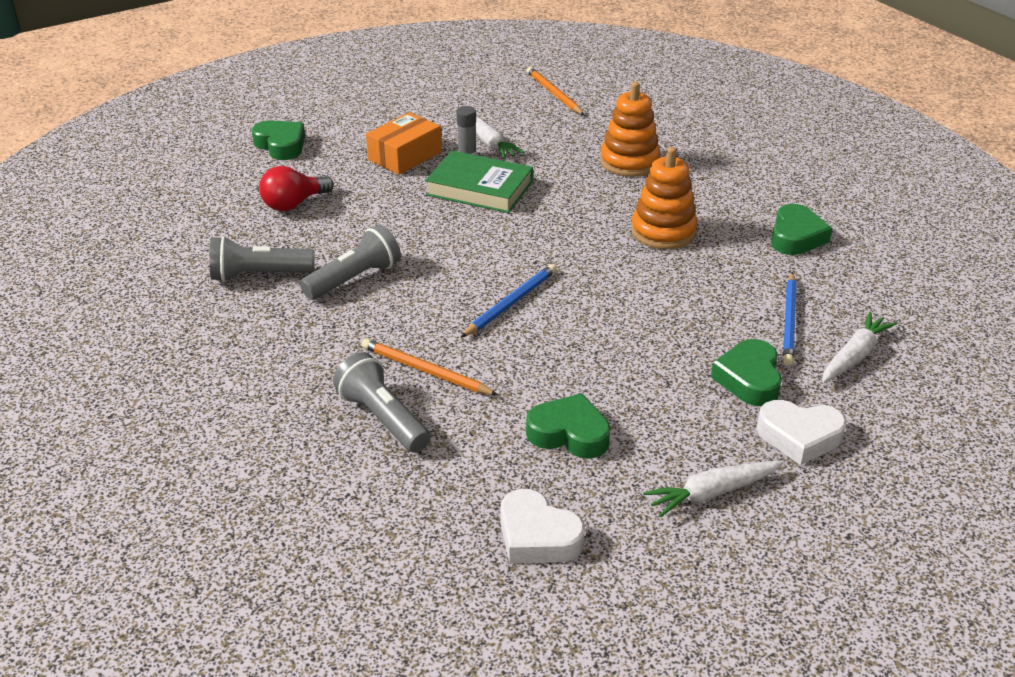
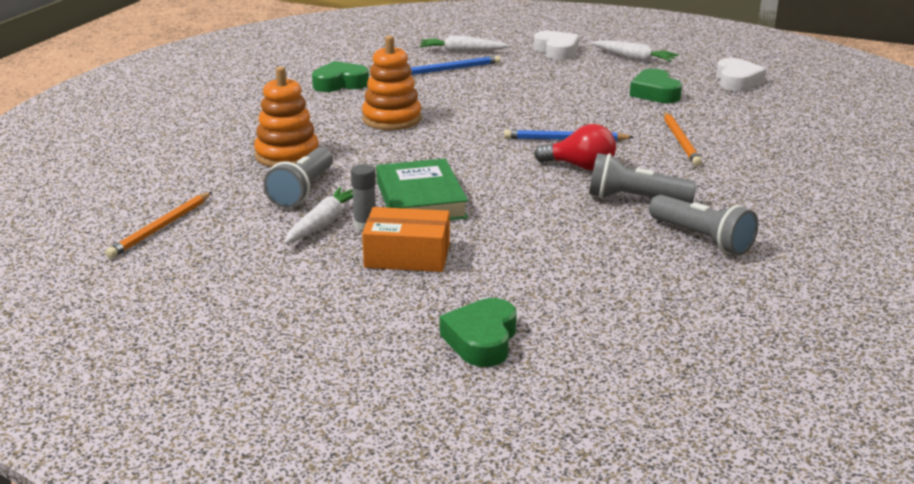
camera: 125 degrees left, 10 degrees down
red light bulb [259,166,334,211] -> red light bulb moved to [534,124,616,171]
grey flashlight [333,352,431,453] -> grey flashlight moved to [264,147,333,208]
green heart [711,339,782,406] -> none

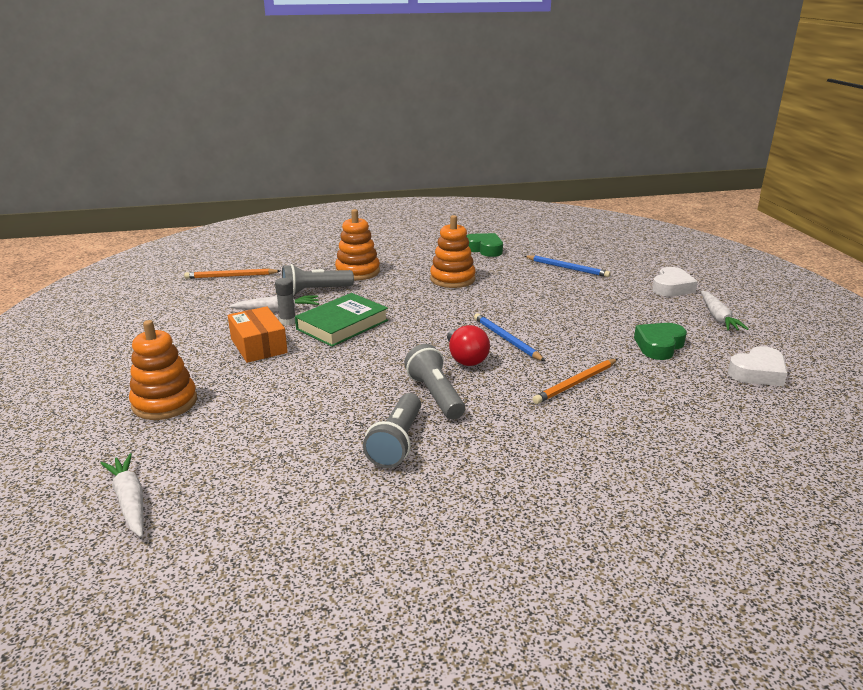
camera: 55 degrees right, 0 degrees up
white carrot [420,36,510,52] -> white carrot moved to [100,453,144,537]
green heart [440,298,517,367] -> orange stacking toy [129,320,197,420]

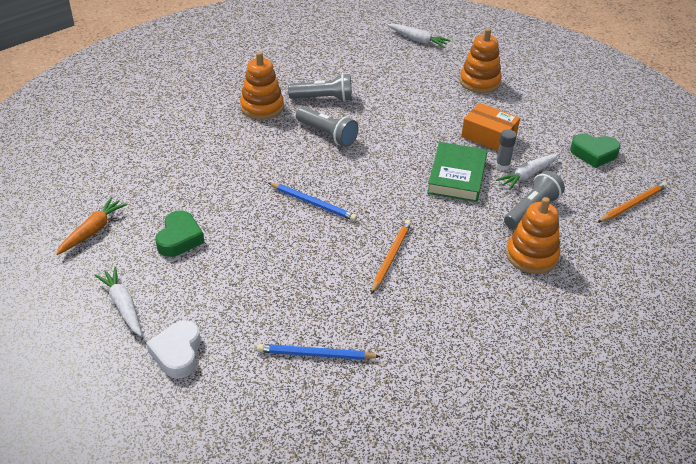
camera: 150 degrees right, 15 degrees up
grey flashlight [363,393,421,468] -> grey flashlight turned 105 degrees clockwise [288,73,352,102]
orange stacking toy [430,215,476,288] -> orange stacking toy moved to [240,52,284,120]
red light bulb [447,325,490,366] -> none
green heart [466,233,503,257] -> green heart moved to [570,134,621,168]
orange pencil [533,359,618,404] -> orange pencil moved to [371,220,411,294]
white heart [728,346,787,386] -> orange carrot [56,197,127,255]

